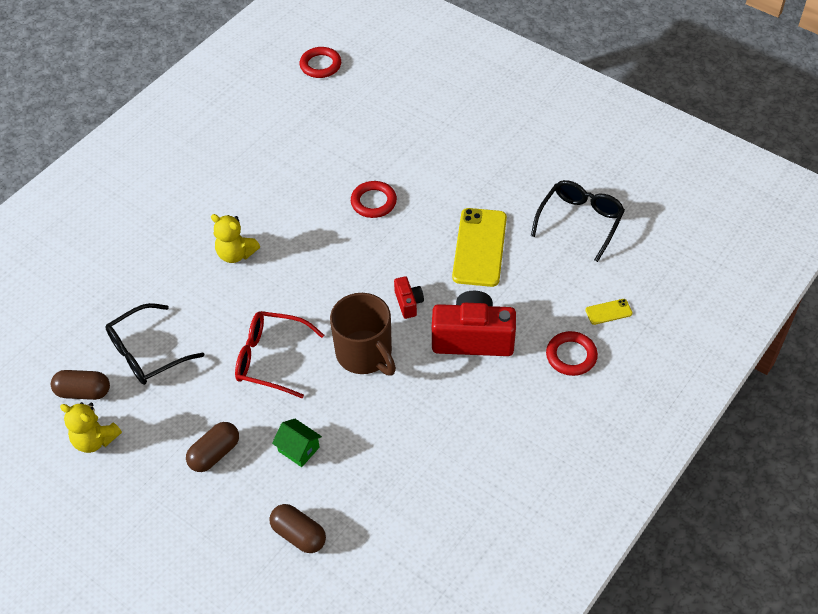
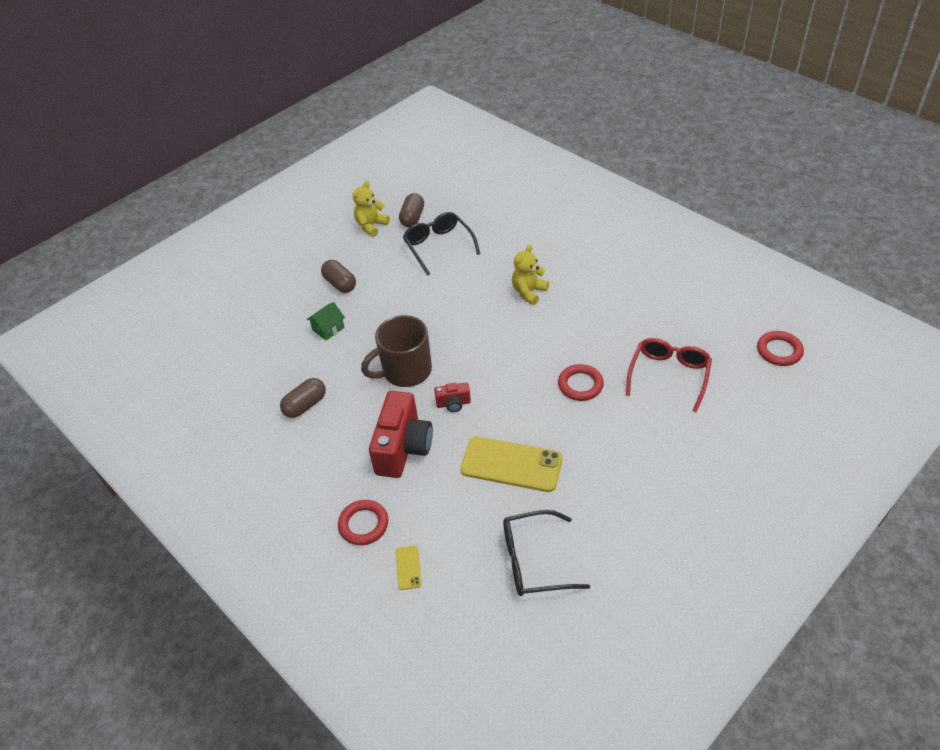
camera: 100 degrees right, 5 degrees down
red glasses [235,311,324,398] -> red glasses moved to [626,338,712,412]
brown capsule [269,504,326,553] -> brown capsule moved to [280,378,326,418]
black glasses [531,180,625,262] -> black glasses turned 135 degrees clockwise [503,510,590,596]

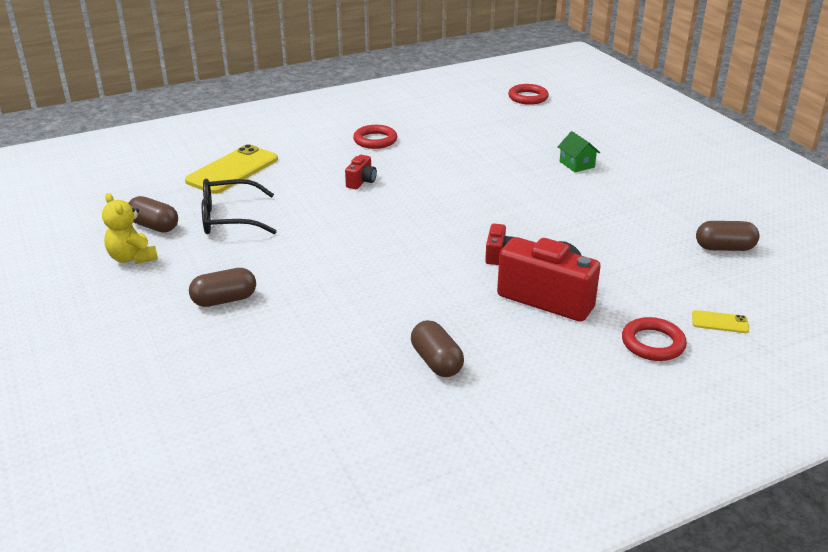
camera: 75 degrees left, 15 degrees down
green house [307,302,345,340] -> green house moved to [558,131,600,172]
brown mug [361,315,432,387] -> none
yellow phone [460,436,563,492] -> yellow phone moved to [185,144,278,194]
black glasses [503,510,590,596] -> brown capsule [696,221,760,251]
yellow teddy bear [512,245,549,305] -> red camera [345,155,377,189]
red ring [558,364,604,401] -> red ring moved to [353,125,397,149]
red glasses [626,338,712,412] -> none

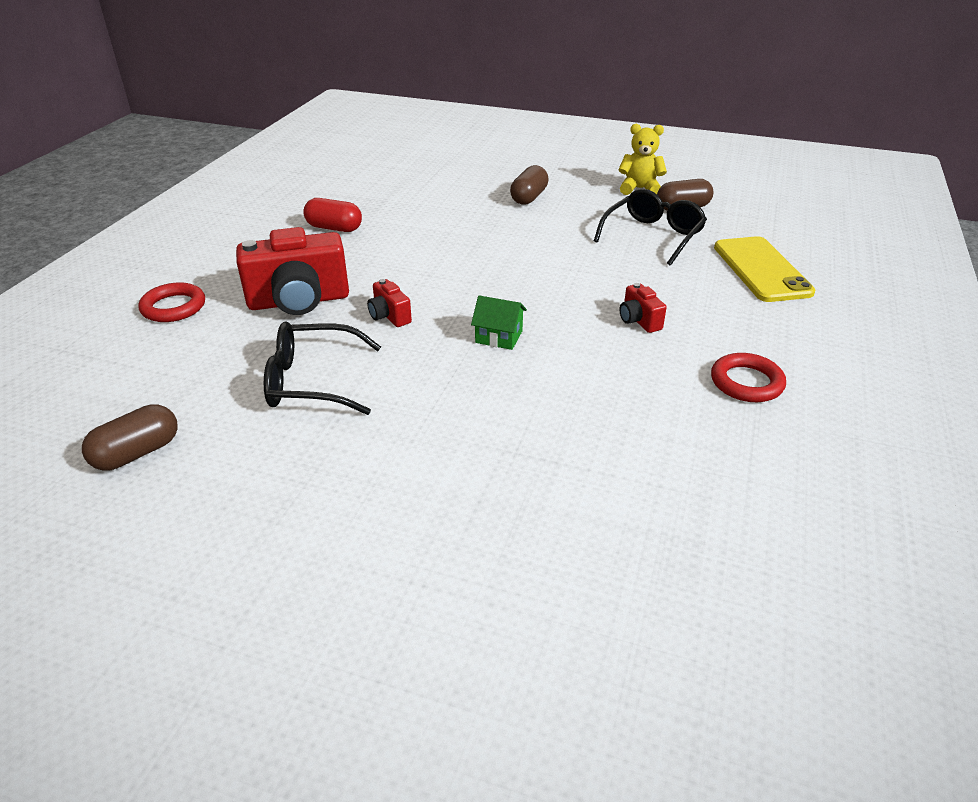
camera: 135 degrees right, 5 degrees up
brown capsule [411,320,464,377] -> red capsule [303,198,362,232]
red ring [508,84,549,105] -> none
green house [558,131,600,172] -> green house moved to [471,295,527,350]
yellow phone [692,310,749,333] -> none
none -> black glasses [264,321,381,415]

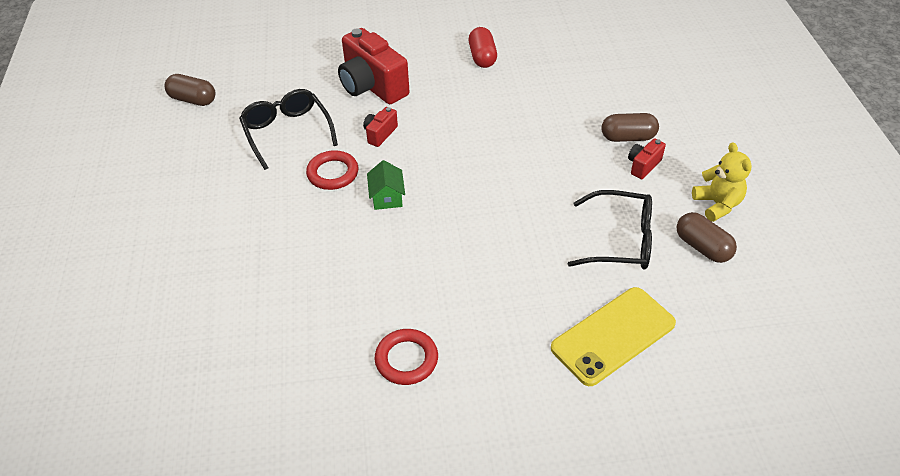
camera: 65 degrees right, 10 degrees up
red ring [138,282,205,322] -> red ring moved to [306,150,358,190]
red camera [620,283,667,333] -> red camera moved to [628,138,666,179]

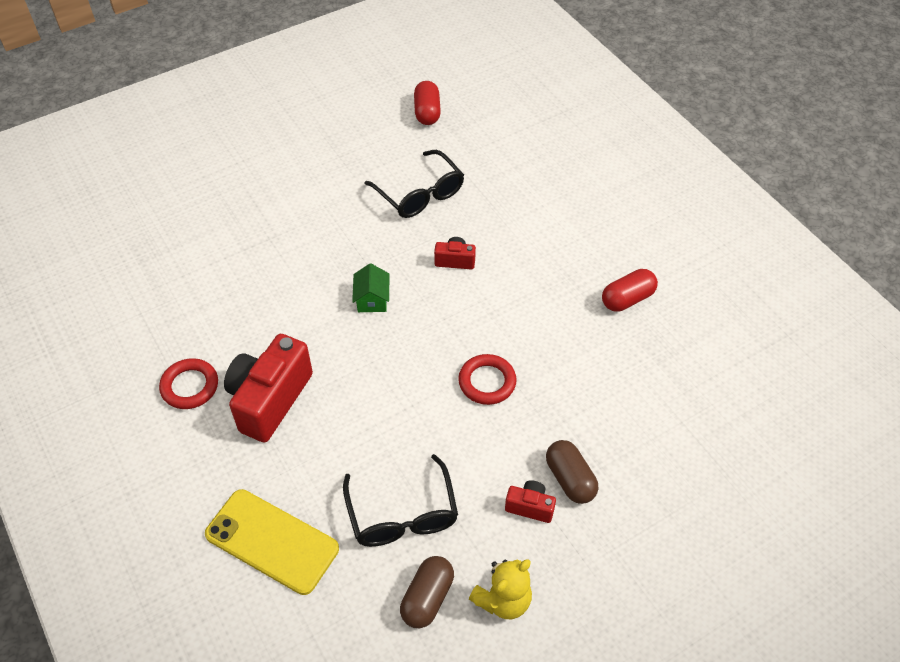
camera: 65 degrees right, 5 degrees up
brown capsule [164,74,215,106] -> red capsule [414,81,441,125]
black glasses [239,89,338,170] -> black glasses turned 105 degrees clockwise [365,150,464,218]
red ring [306,150,358,190] -> red ring moved to [458,354,517,405]
red camera [338,28,409,104] -> red camera moved to [224,334,313,443]
green house [367,160,405,210] -> green house turned 60 degrees counterclockwise [352,264,390,312]

